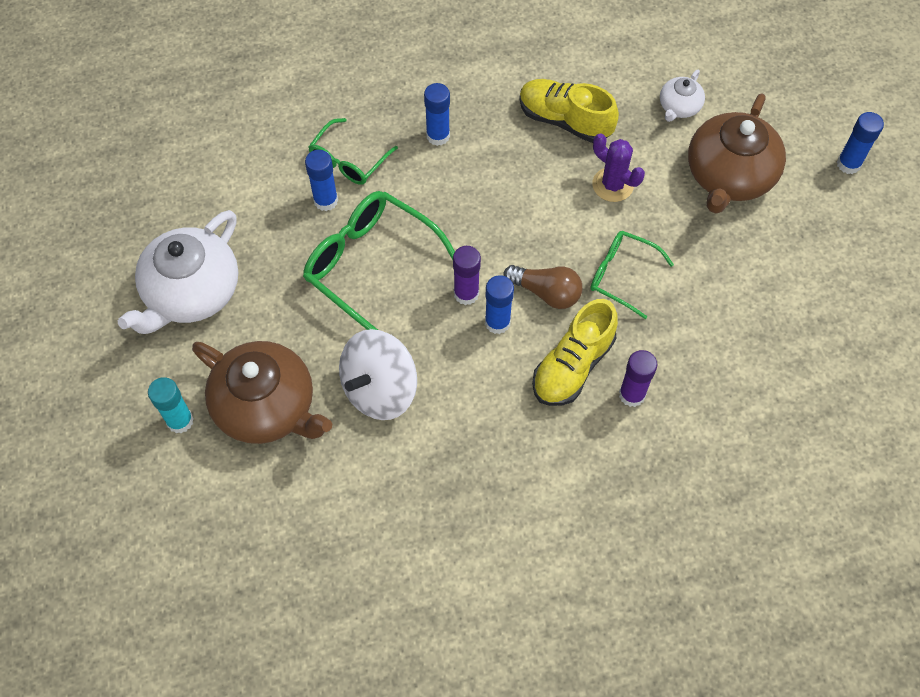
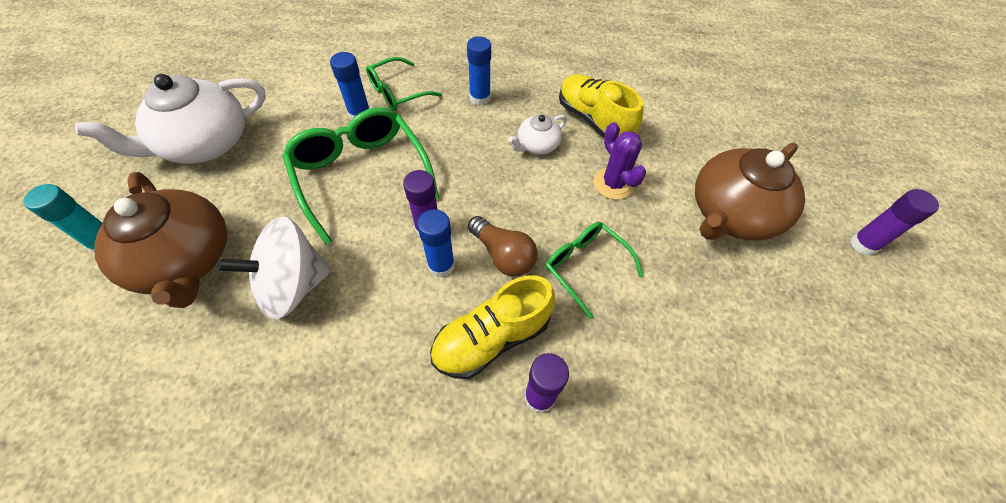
camera: 20 degrees right, 5 degrees down
white teapot [660,70,705,122] -> white teapot moved to [508,115,567,154]
blue glue stick [837,112,884,174] -> purple glue stick [850,189,939,256]

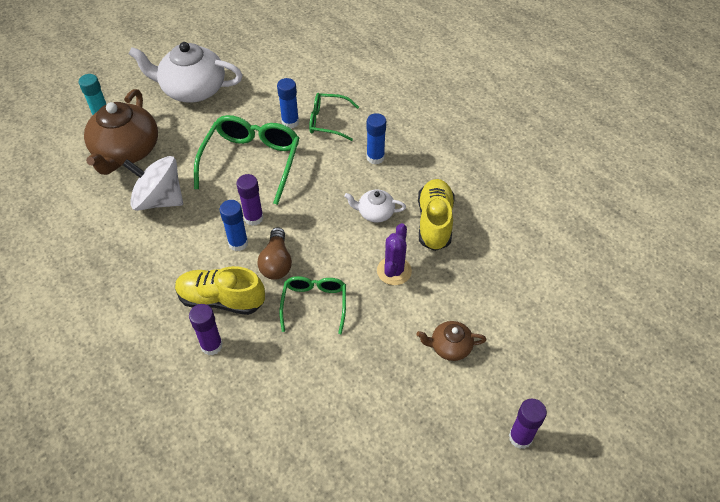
camera: 45 degrees right, 5 degrees down
brown teapot [695,143,805,241] -> brown teapot [417,321,486,361], size x0.49

